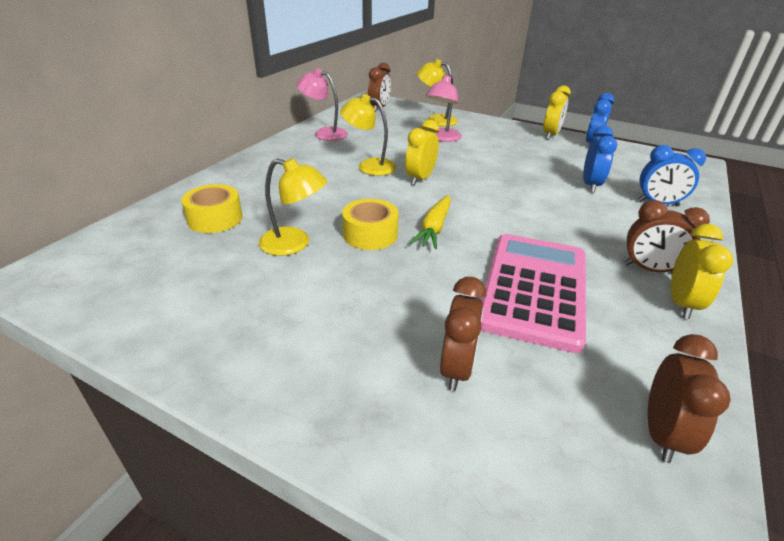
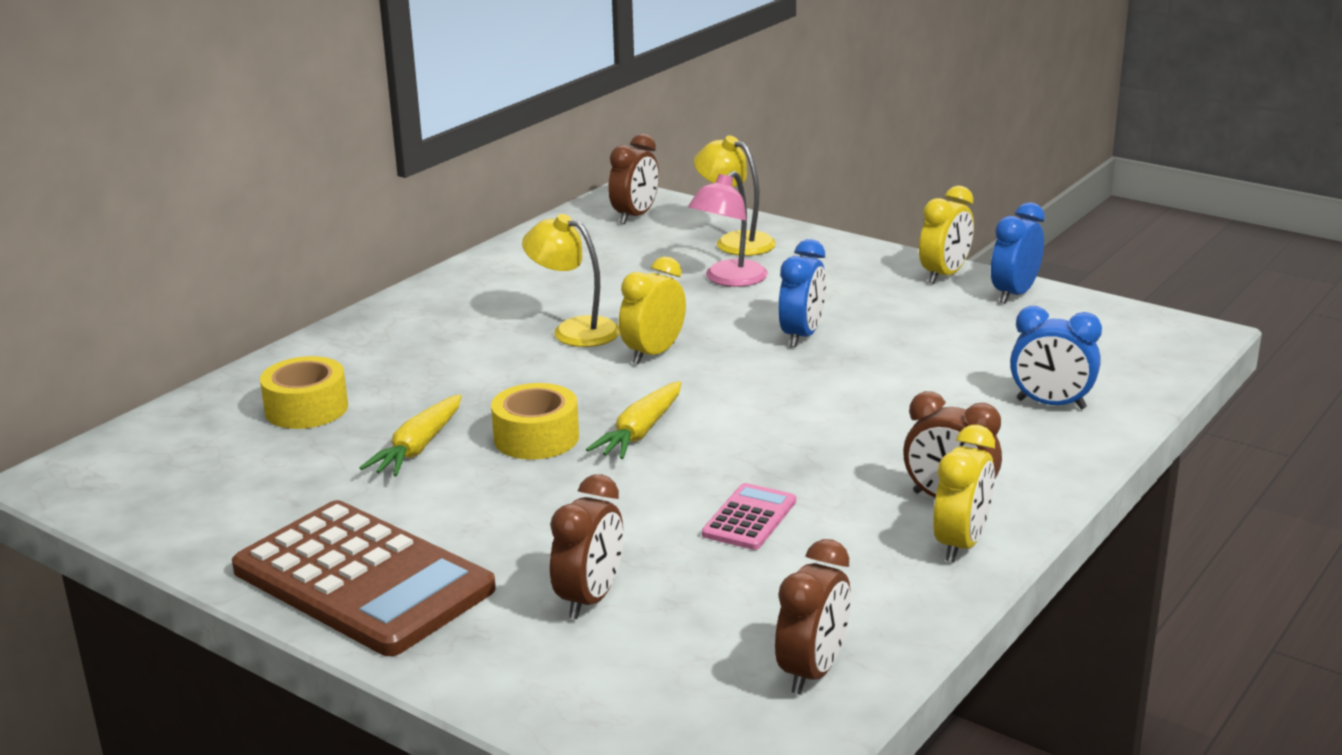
camera: 10 degrees right, 10 degrees down
yellow lamp [259,158,327,256] -> yellow carrot [360,394,462,476]
pink lamp [297,68,348,141] -> none
pink calculator [481,234,586,353] -> pink calculator [702,483,796,550], size x0.44
blue clock [583,126,617,193] -> blue clock moved to [778,239,826,347]
none -> brown calculator [232,500,496,656]

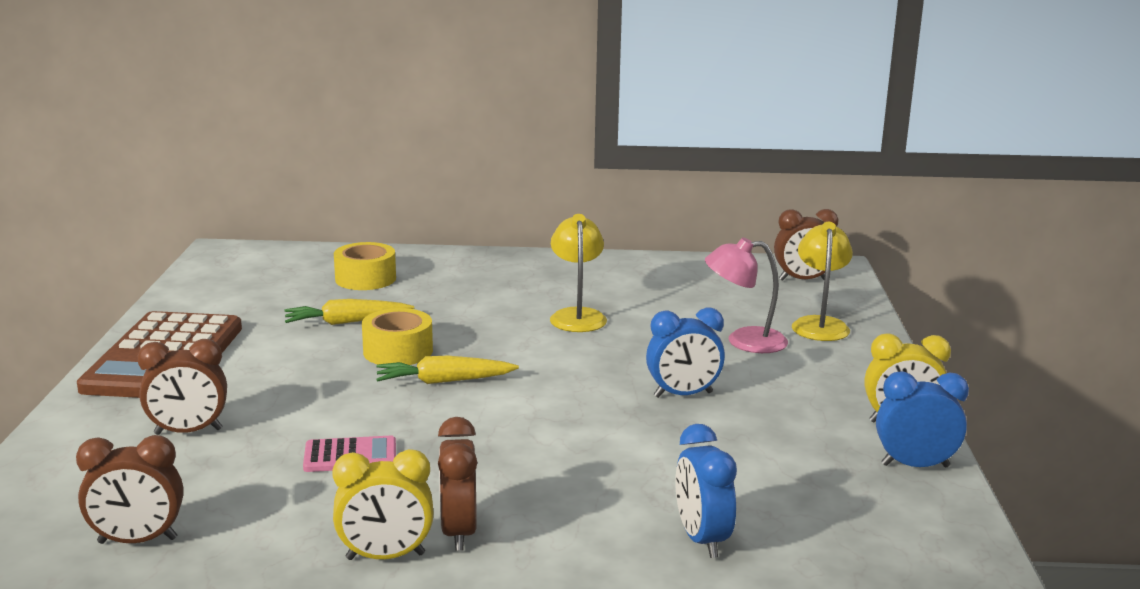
camera: 55 degrees right, 5 degrees down
yellow clock [619,256,686,364] -> none

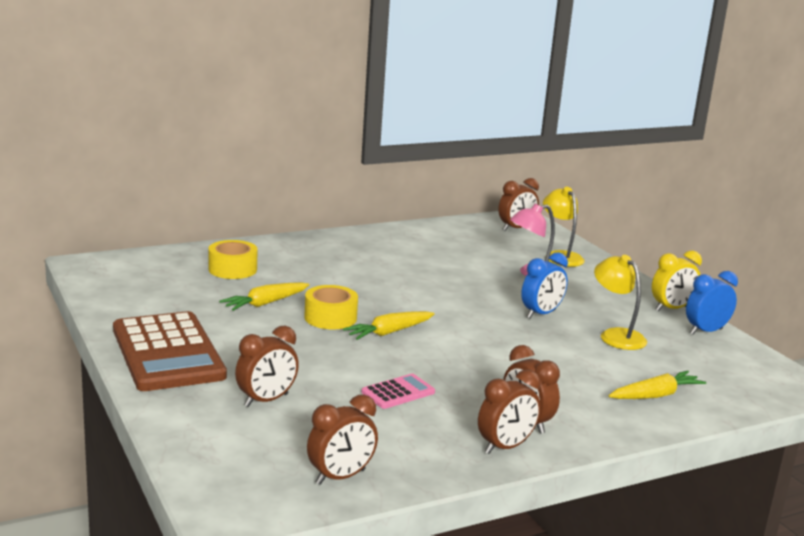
camera: 30 degrees left, 0 degrees up
yellow clock [332,449,433,560] -> brown clock [478,370,541,454]
yellow lamp [550,214,607,332] -> yellow lamp moved to [594,255,647,350]
blue clock [675,424,737,558] -> yellow carrot [609,371,706,399]

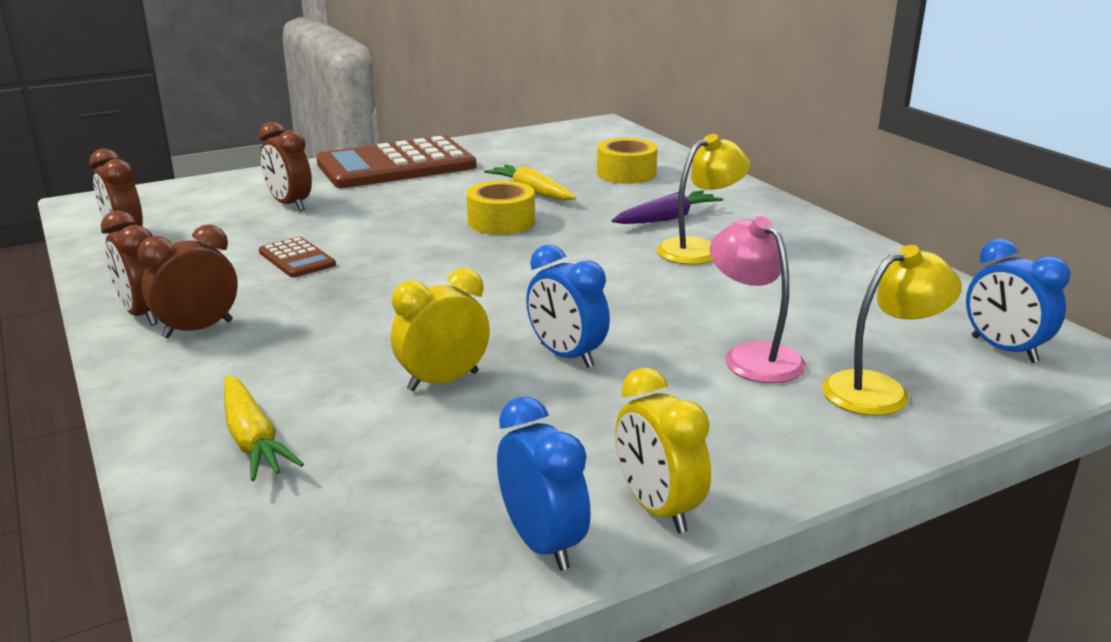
camera: 90 degrees right, 5 degrees up
yellow carrot [343,311,435,340] -> none
pink calculator [362,374,435,409] -> brown calculator [259,237,336,278]
brown clock [498,178,539,231] -> blue clock [966,239,1070,363]
yellow lamp [594,255,647,350] -> yellow lamp moved to [657,134,750,265]
none -> yellow clock [391,268,490,391]
none -> purple carrot [612,190,723,224]

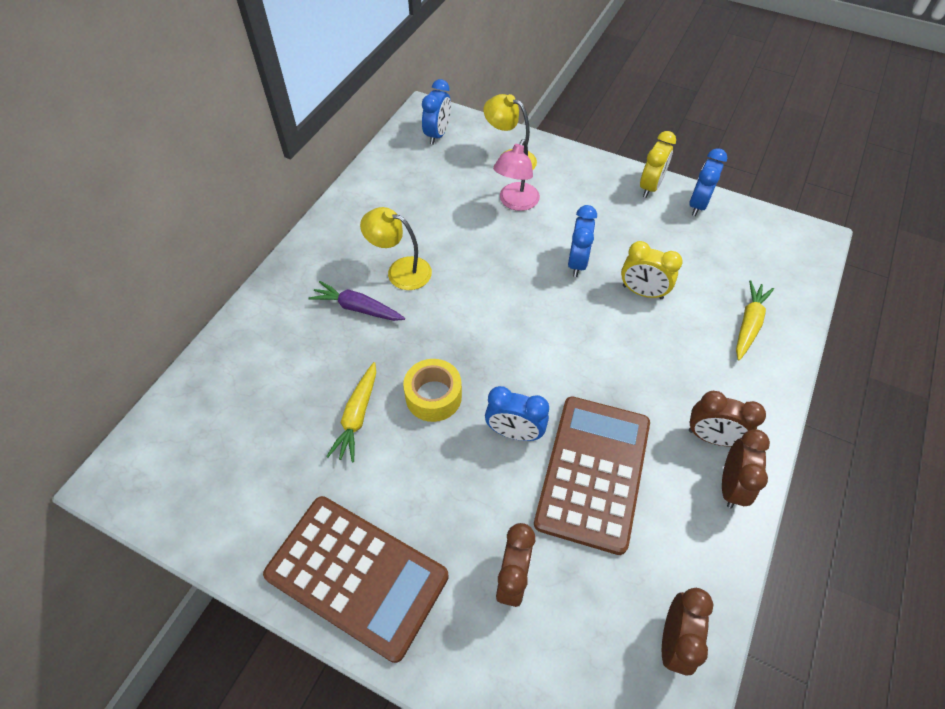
camera: 125 degrees left, 30 degrees up
brown calculator [259,237,336,278] -> brown calculator [534,396,650,555], size x2.25
yellow tape [597,138,657,184] -> none
none -> blue clock [485,386,549,441]

